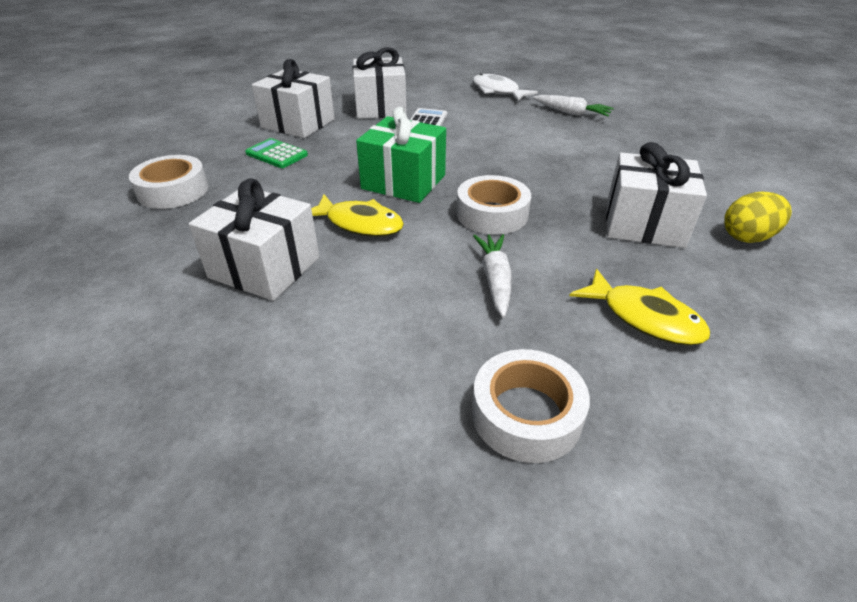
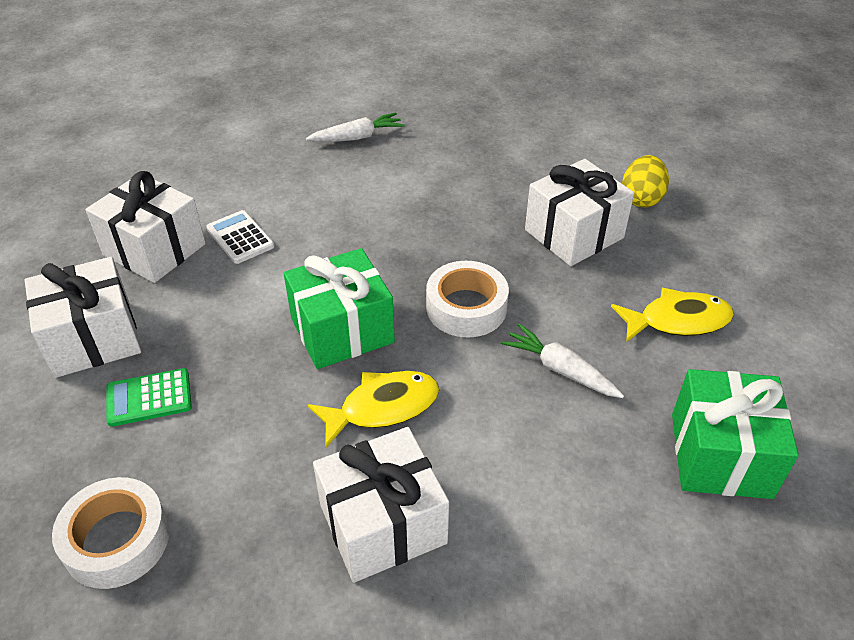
camera: 50 degrees left, 5 degrees up
white tape [472,349,590,463] -> green gift [672,369,799,499]
white fish [473,74,538,101] -> none

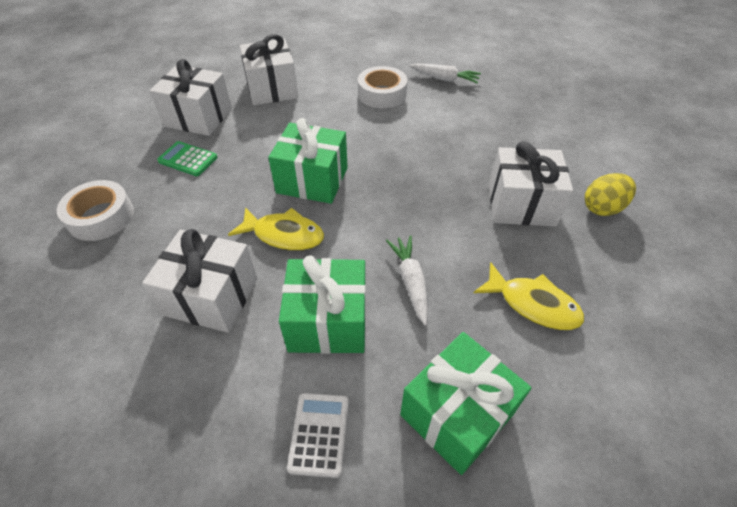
camera: 40 degrees right, 5 degrees up
white calculator [206,210,274,264] -> white calculator moved to [287,393,349,478]
white tape [426,261,509,338] -> white tape moved to [358,66,407,108]
none -> green gift [279,255,366,354]

